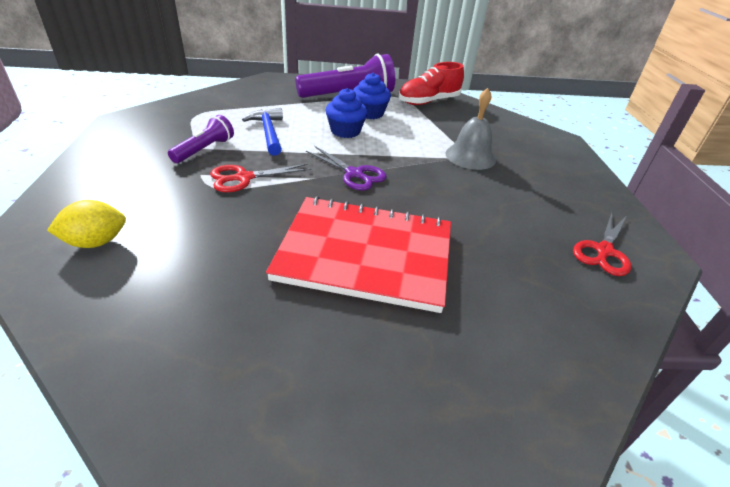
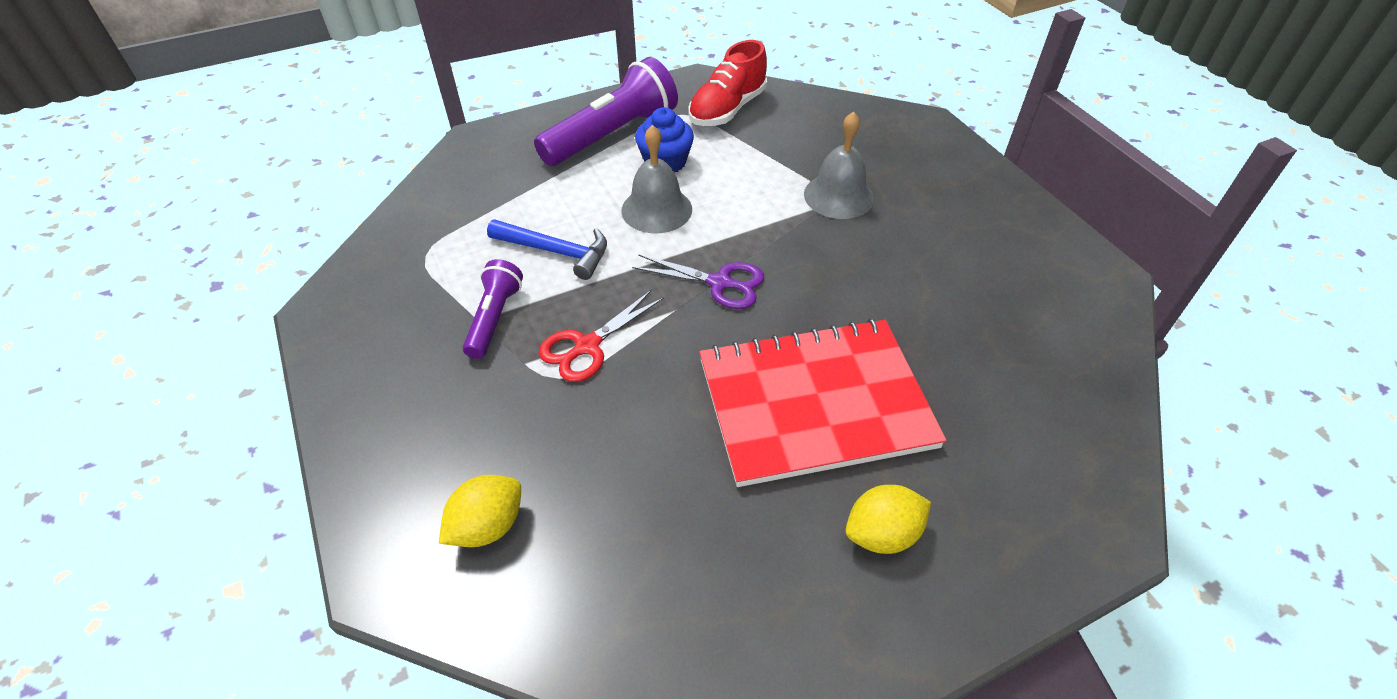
camera: 20 degrees left, 10 degrees up
blue hammer [242,108,283,156] -> blue hammer turned 150 degrees clockwise [487,219,607,280]
blue cupcake [326,88,368,138] -> grey bell [621,125,692,233]
red scissors [573,212,631,276] -> none
none -> yellow lemon [846,485,931,554]

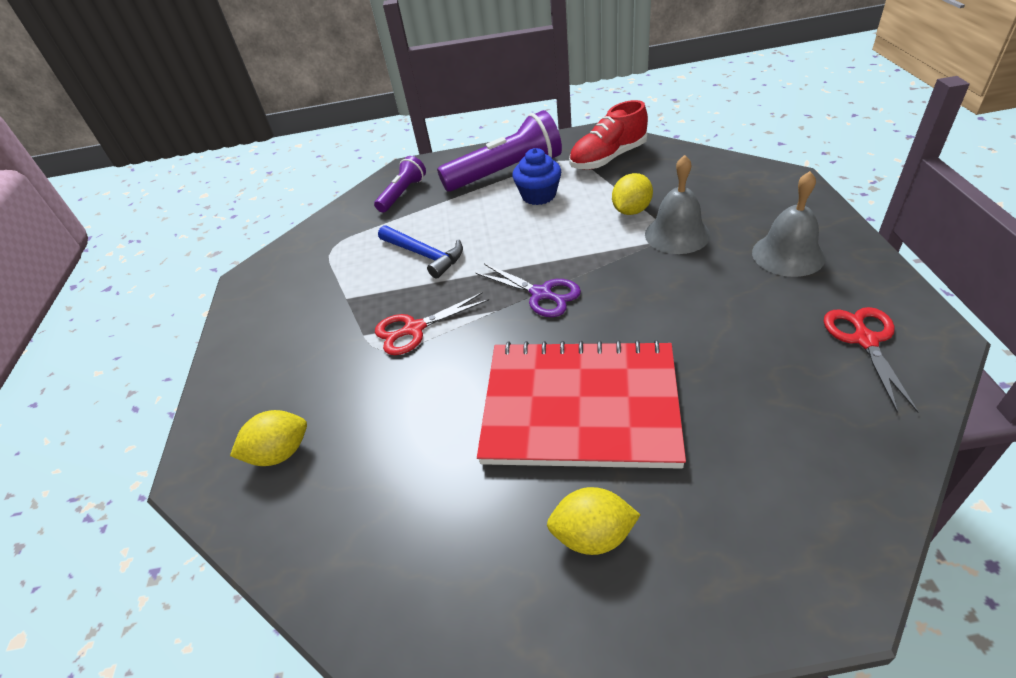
camera: 25 degrees right, 5 degrees down
purple flashlight [463,259,523,359] -> purple flashlight moved to [374,156,426,212]
grey bell [621,125,692,233] -> grey bell moved to [752,171,825,277]
none -> yellow lemon [612,173,653,215]
none -> red scissors [824,307,919,413]

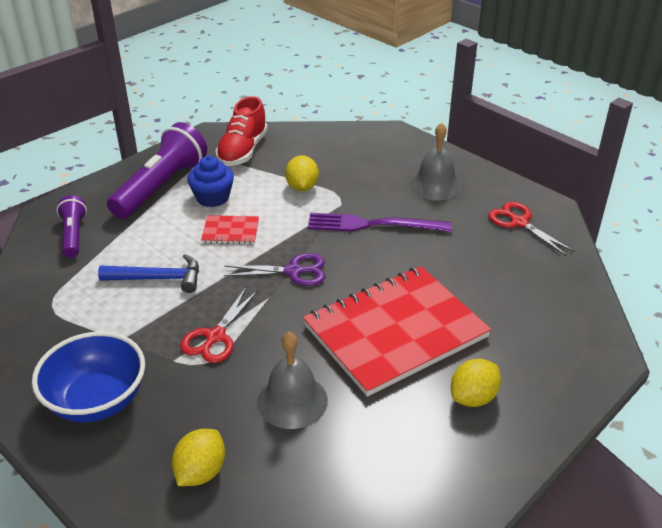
camera: 45 degrees left, 5 degrees down
grey bell [645,155,710,254] -> grey bell moved to [257,332,328,429]
none -> blue bowl [32,331,145,422]
none -> red notebook [201,215,259,244]
none -> purple fork [308,213,452,232]

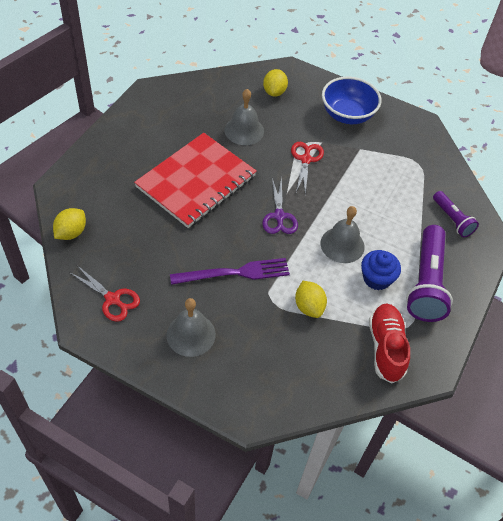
camera: 160 degrees right, 15 degrees up
blue hammer [98,254,199,293] -> none
red notebook [201,215,259,244] -> grey bell [320,206,365,263]
purple scissors [224,253,325,286] -> purple scissors turned 75 degrees counterclockwise [262,177,298,234]
yellow lemon [451,359,501,407] -> yellow lemon moved to [53,208,86,240]

